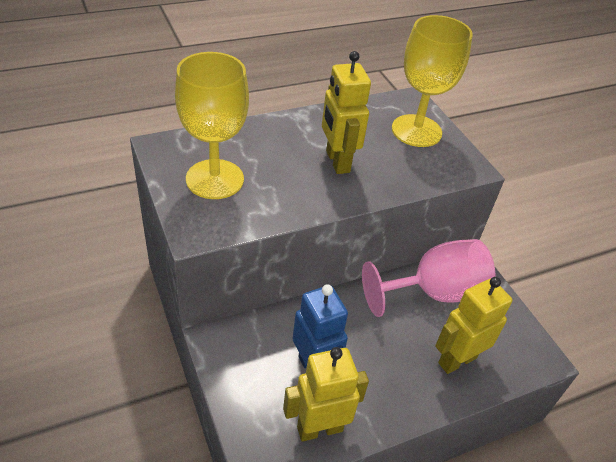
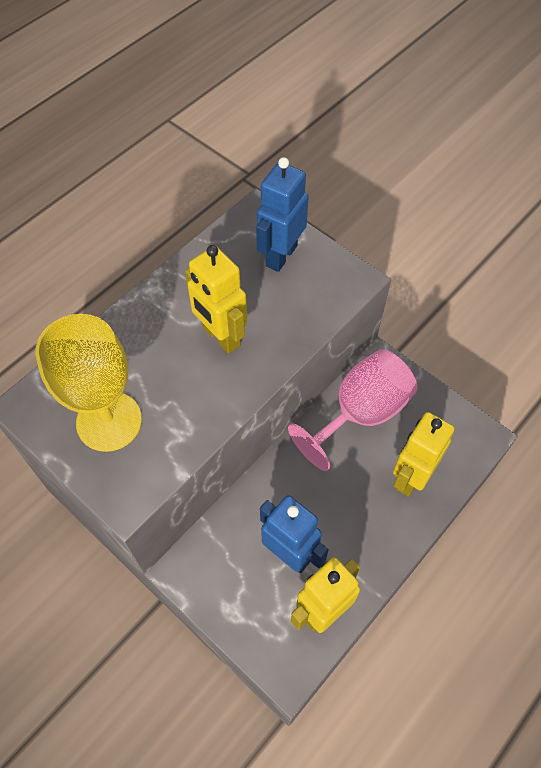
camera: 20 degrees left, 15 degrees up
yellow goblet [392,15,473,147] -> blue robot [256,157,309,272]

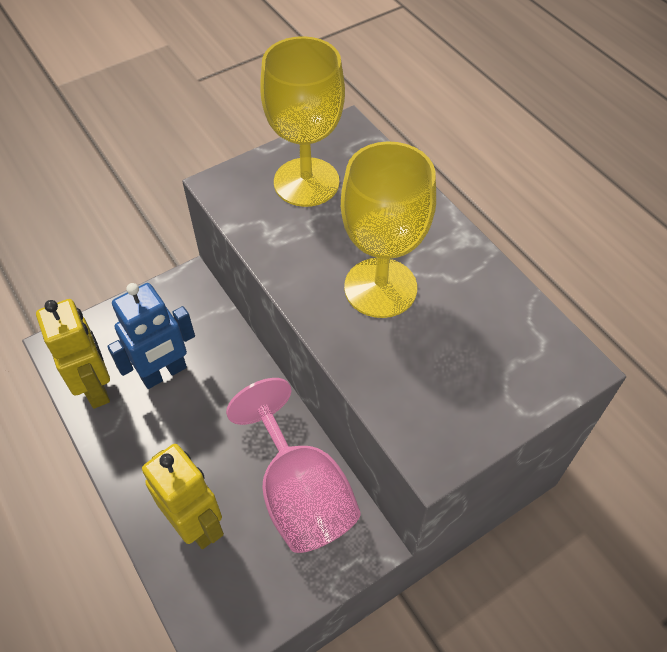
camera: 105 degrees right, 5 degrees down
yellow robot [185,245,247,354] -> yellow goblet [341,141,436,318]
blue robot [256,157,309,272] -> none

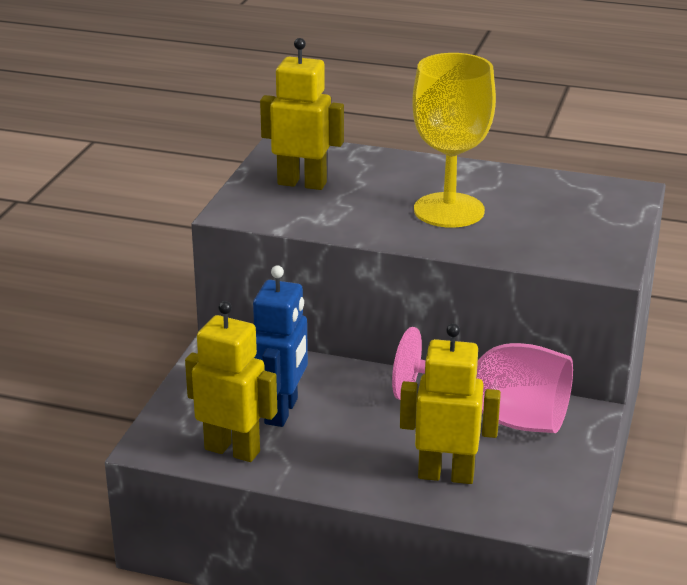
camera: 40 degrees left, 25 degrees down
yellow goblet [260,36,345,207] -> yellow robot [260,38,344,190]

